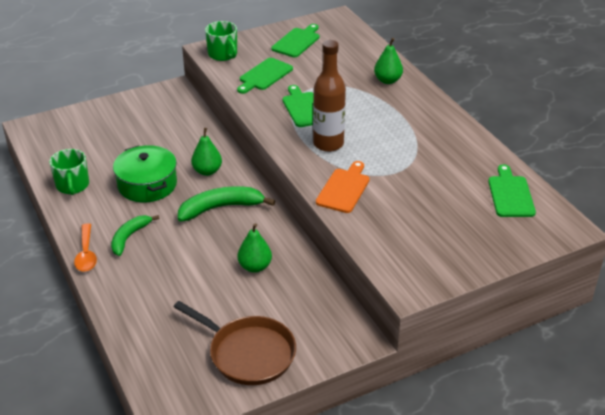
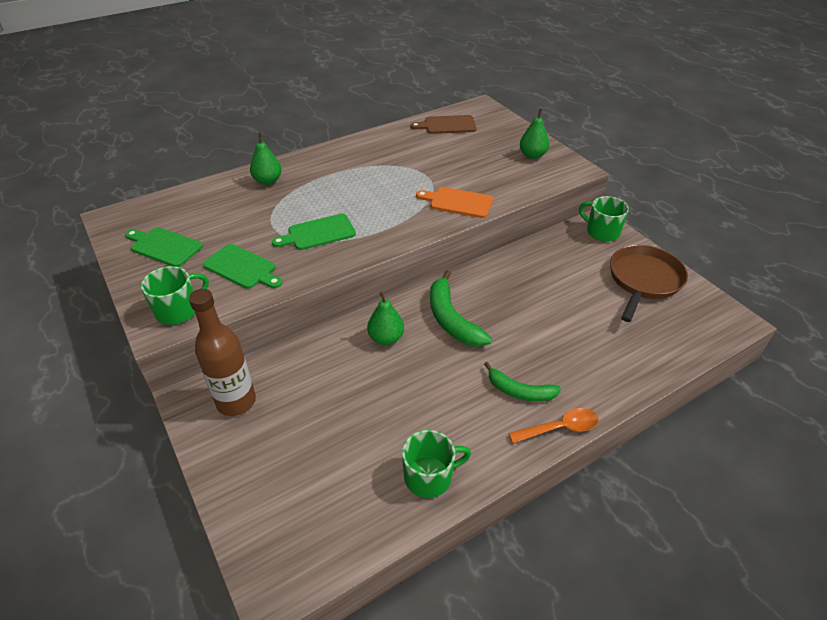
camera: 95 degrees left, 5 degrees up
green pot [113,145,177,202] -> none
green pear [237,223,272,273] -> green pear moved to [520,108,549,159]
brown bottle [313,40,346,152] -> brown bottle moved to [189,289,256,416]
green cutting board [488,164,536,217] -> brown cutting board [410,115,477,134]
none -> green mug [579,196,629,242]

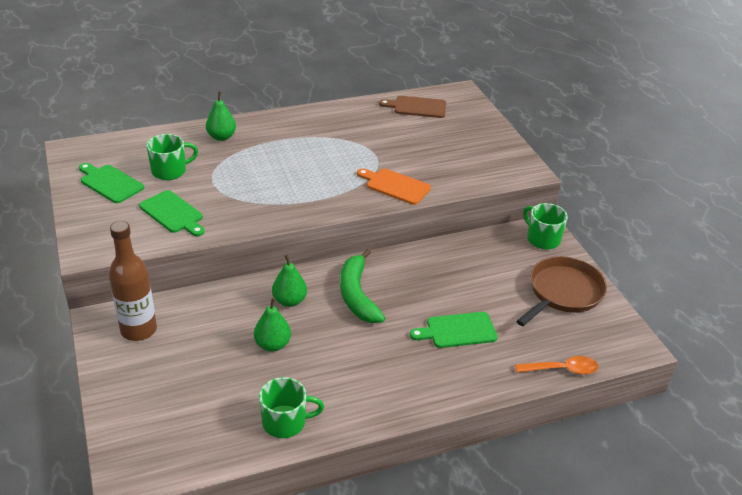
camera: 10 degrees right, 5 degrees down
green mug [141,266,209,325] -> green mug moved to [146,134,198,180]
green cutting board [272,214,356,250] -> green cutting board moved to [410,312,498,348]
green banana [484,362,561,401] -> none
orange spoon [508,408,599,443] -> orange spoon moved to [515,356,599,375]
green pear [520,108,549,159] -> green pear moved to [254,297,291,352]

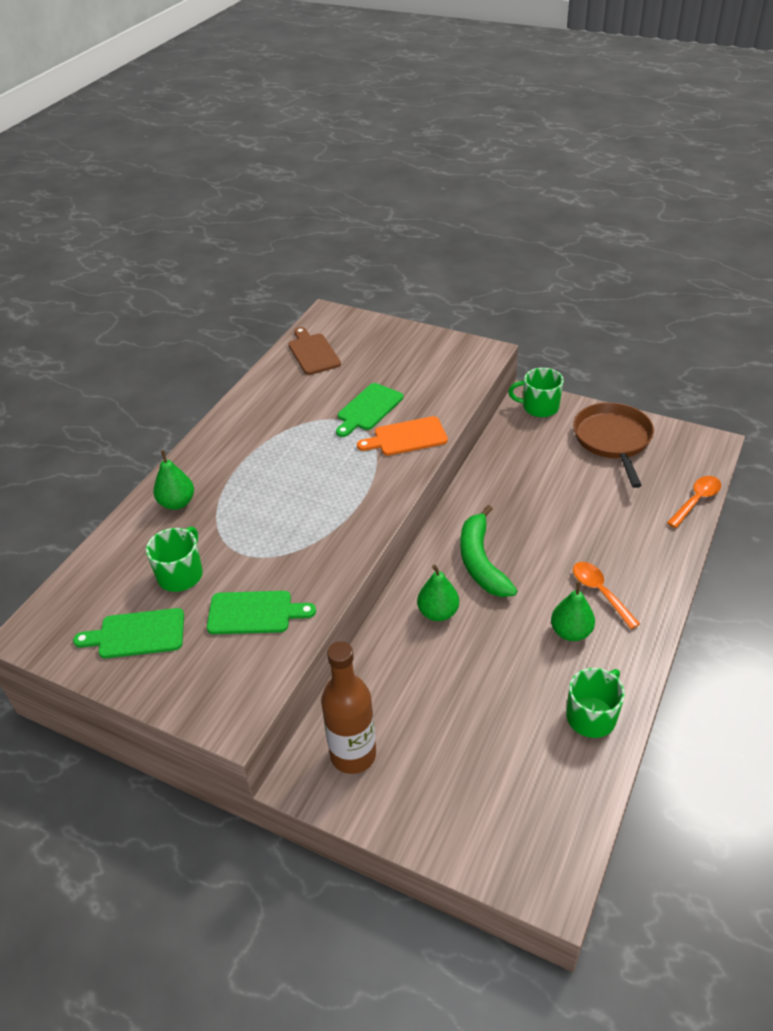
camera: 40 degrees left, 5 degrees up
green pear [254,297,291,352] -> green pear moved to [551,581,595,641]
green banana [340,249,385,323] -> green banana turned 45 degrees clockwise [460,505,517,597]
brown cutting board [379,96,446,118] -> brown cutting board turned 105 degrees clockwise [288,327,341,375]
green cutting board [410,312,498,348] -> green cutting board moved to [336,383,403,437]
none -> orange spoon [573,562,640,629]

